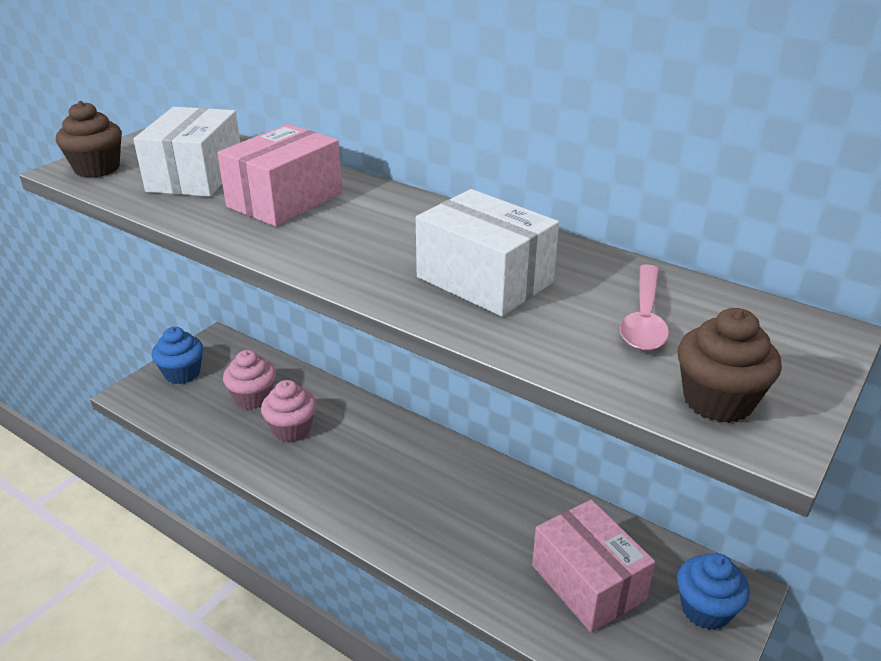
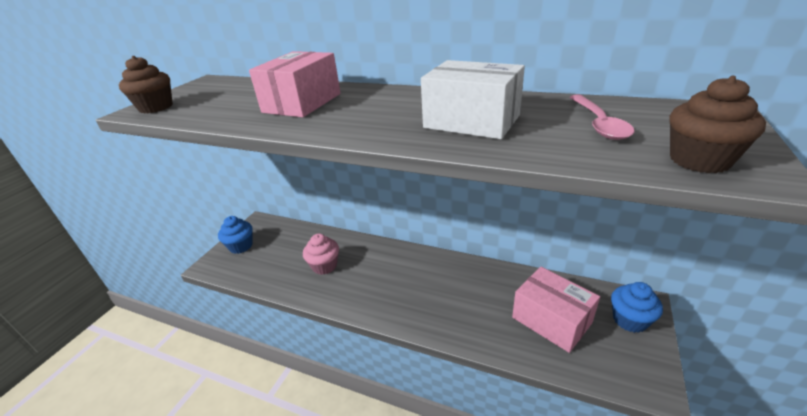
camera: 10 degrees left, 0 degrees up
white box [133,107,240,197] -> none
pink cupcake [223,350,276,409] -> none

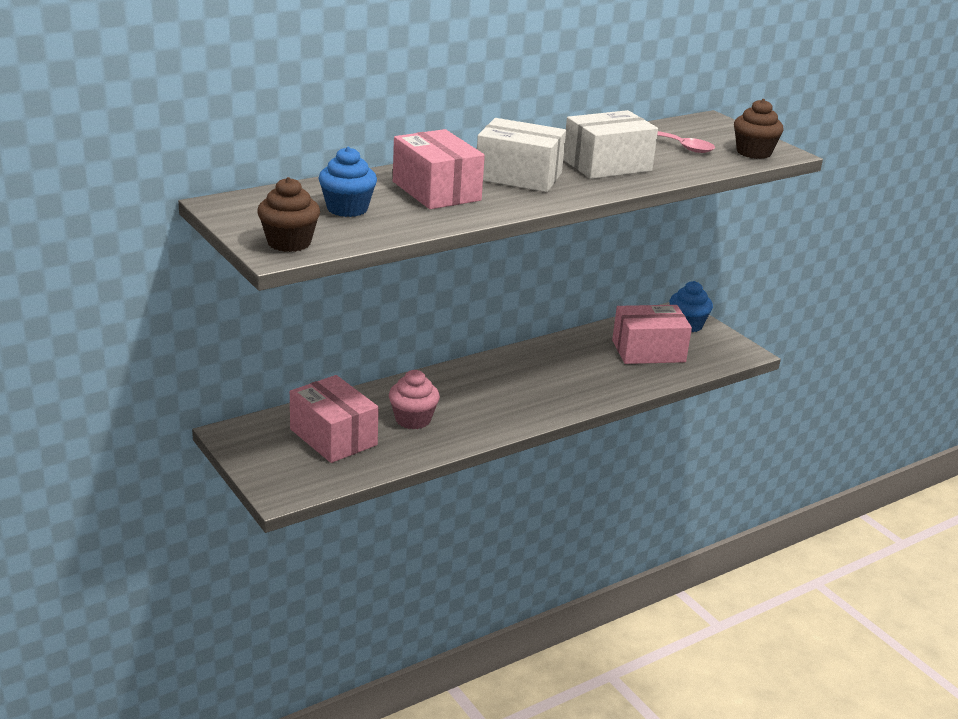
camera: 60 degrees left, 5 degrees down
blue cupcake [218,216,253,254] -> blue cupcake moved to [318,147,377,217]
none -> pink box [290,375,379,463]
none -> white box [477,118,566,192]

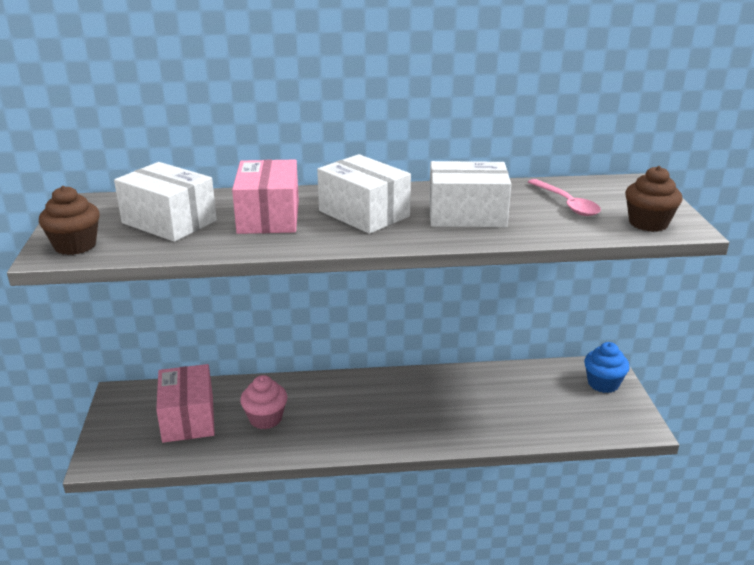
camera: 30 degrees right, 0 degrees up
blue cupcake [318,147,377,217] -> white box [114,162,217,242]
pink box [612,305,692,364] -> none

